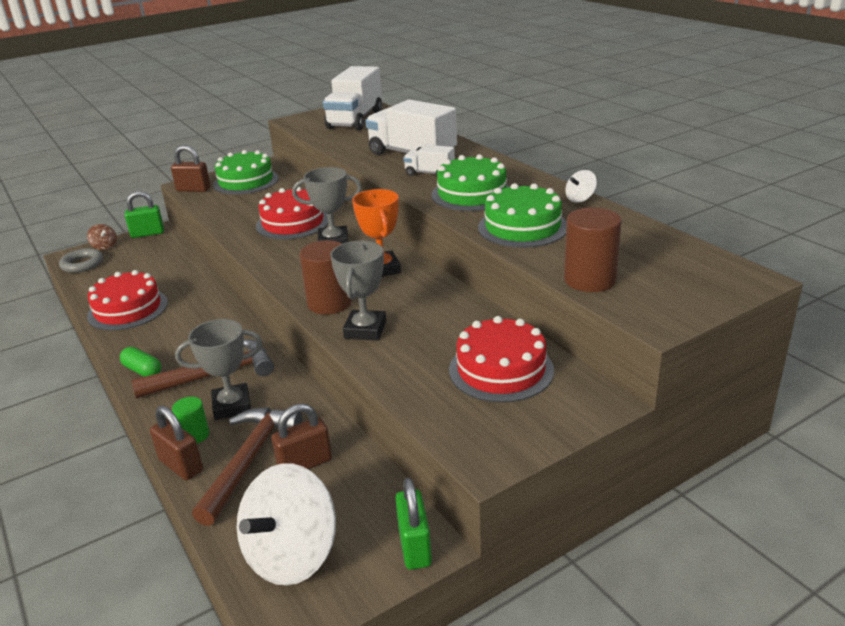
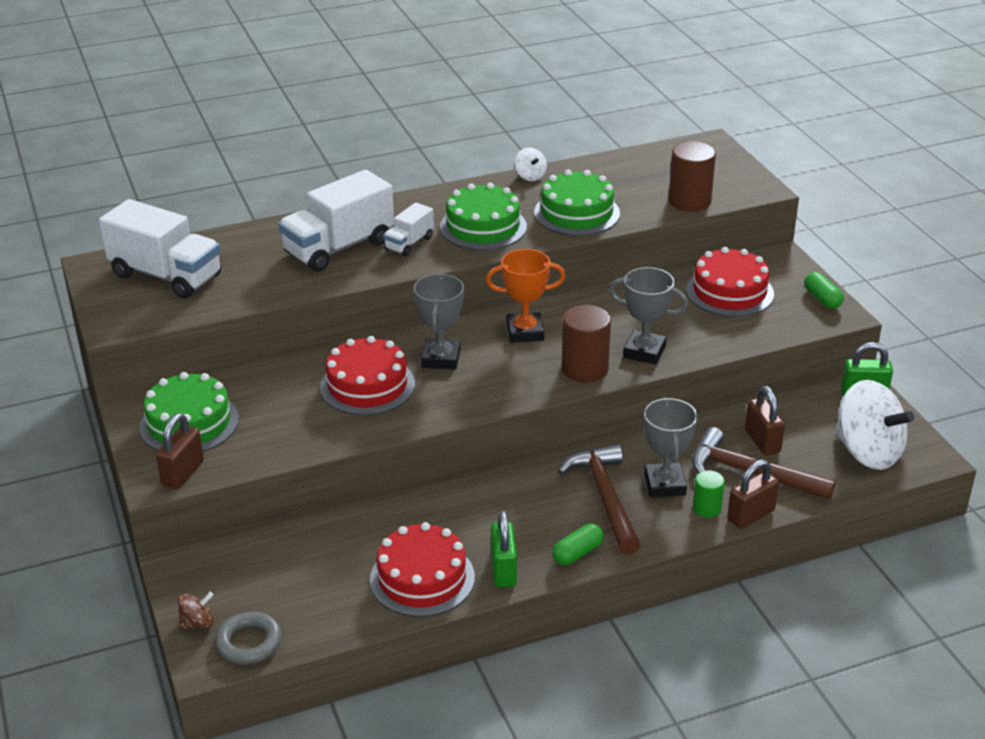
camera: 80 degrees left, 5 degrees up
green padlock [125,191,164,238] -> green padlock moved to [491,511,517,587]
none -> green capsule [804,272,844,309]

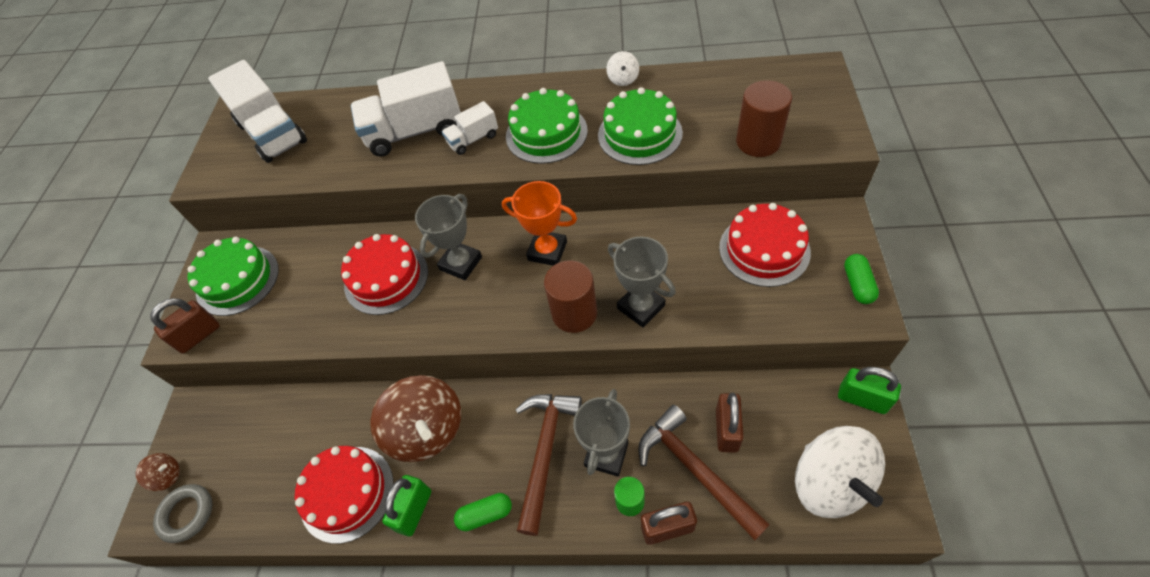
camera: 30 degrees right, 20 degrees up
none -> brown spinning top [370,375,461,462]

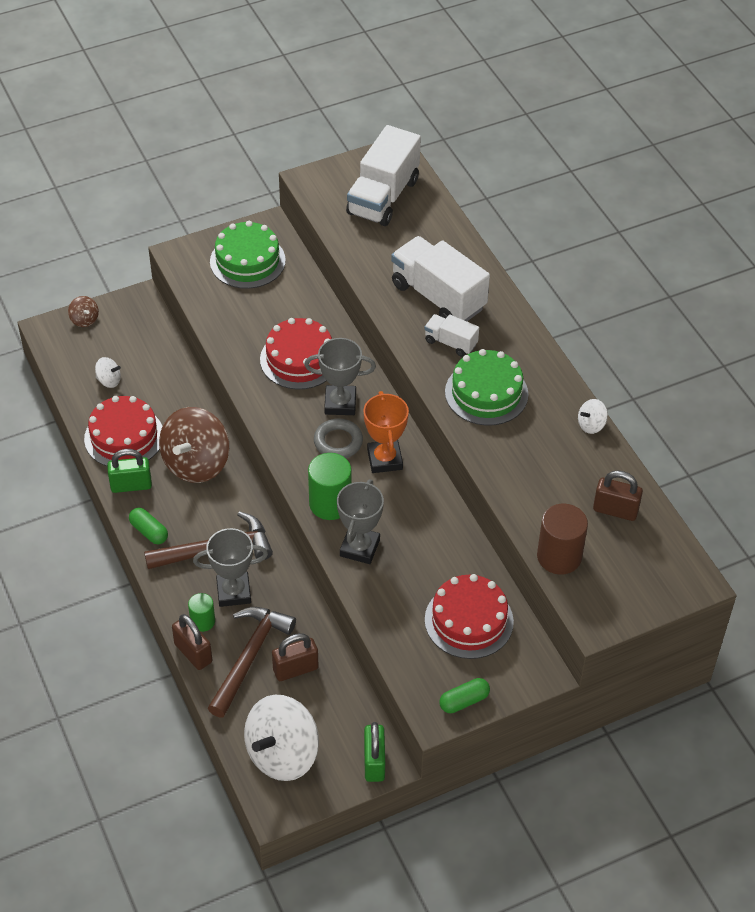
camera: 55 degrees right, 5 degrees down
brown padlock [150,298,220,354] -> brown padlock moved to [593,470,643,521]
grey ring [153,484,212,543] -> grey ring moved to [314,419,363,458]
brown cylinder [544,260,597,333] -> green cylinder [308,453,352,520]
green cake [598,87,683,165] -> none
none -> white spinning top [95,357,121,388]

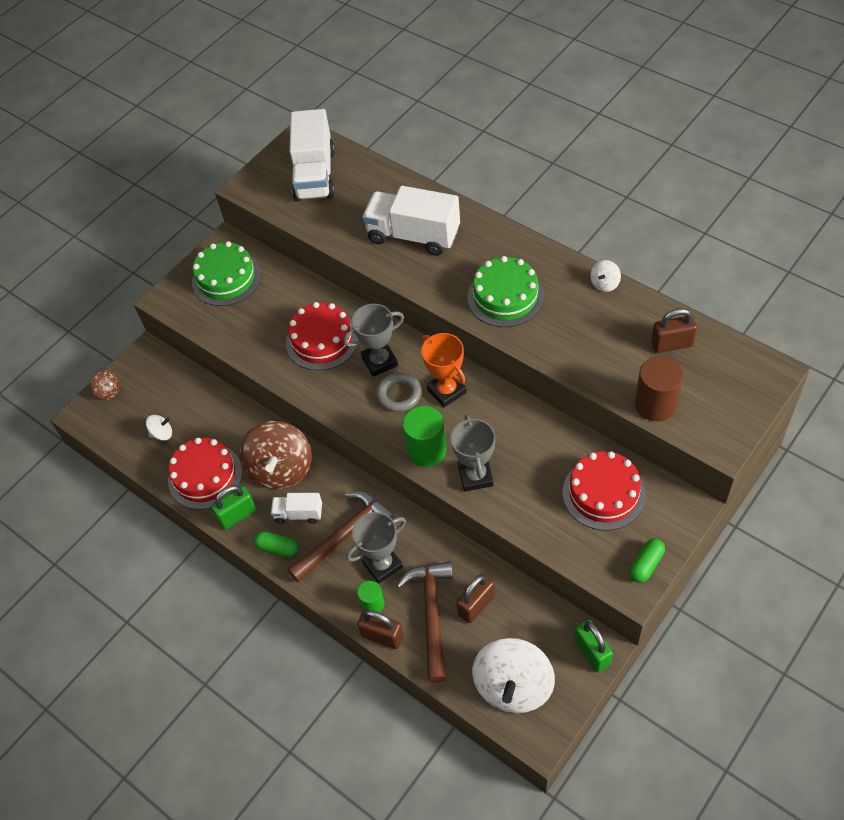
camera: 20 degrees left, 5 degrees up
white truck [424,314,479,357] -> white truck moved to [271,493,322,524]

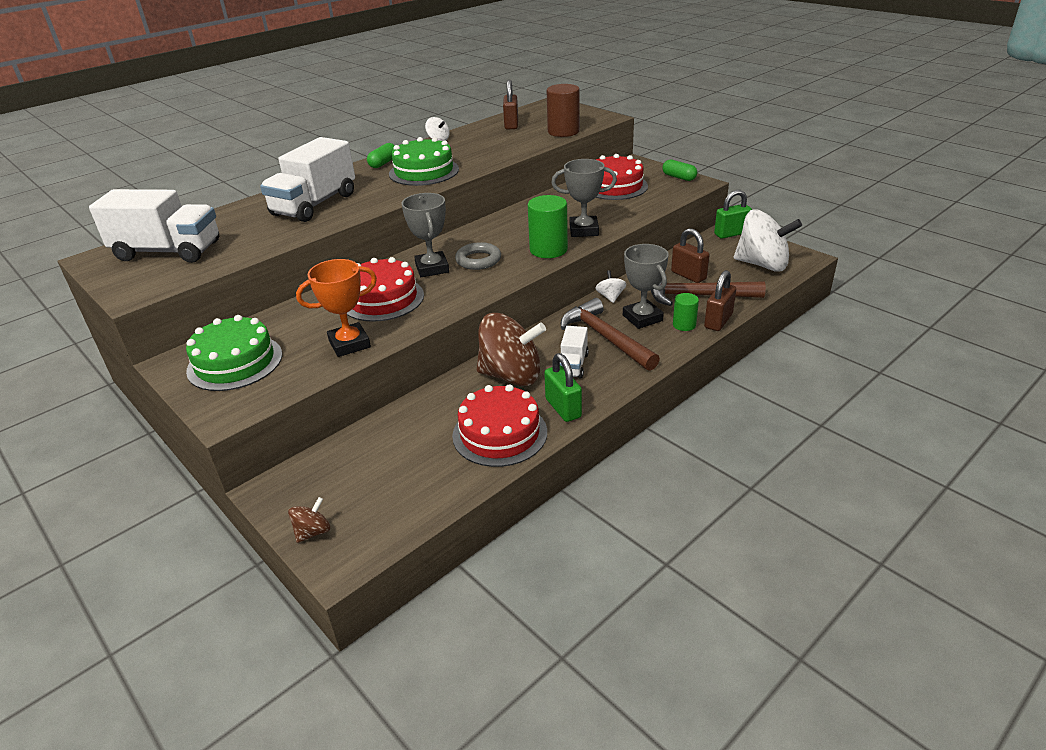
camera: 85 degrees left, 20 degrees down
white spinning top [146,415,172,441] -> white spinning top moved to [595,270,626,303]
green capsule [254,531,299,557] -> green capsule moved to [367,143,395,168]
orange trophy [421,333,467,408] -> orange trophy moved to [296,259,377,357]

